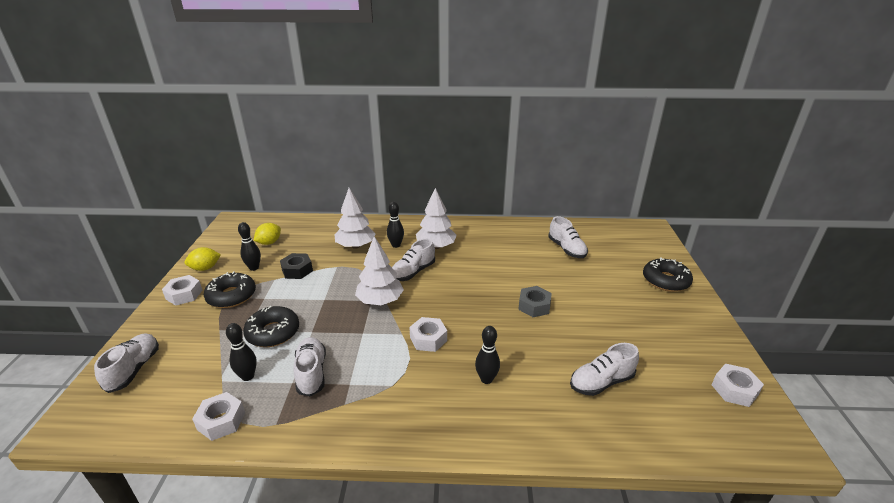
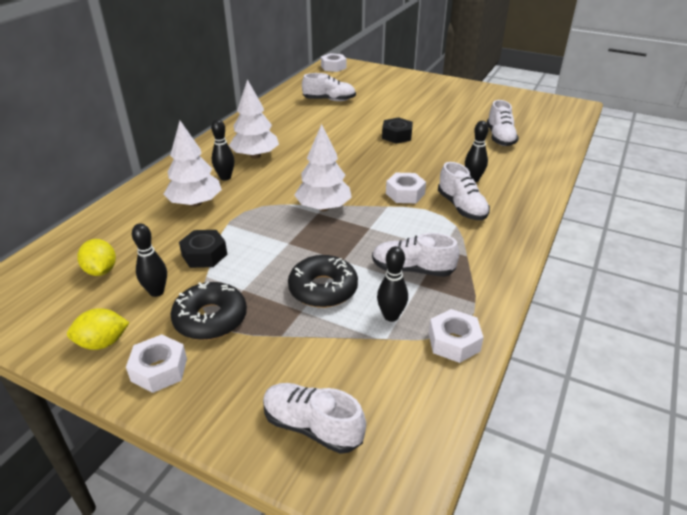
camera: 65 degrees left, 5 degrees up
yellow lemon [185,247,221,271] -> yellow lemon turned 75 degrees clockwise [67,308,130,350]
white shoe [392,239,435,281] -> white shoe moved to [438,162,490,220]
grey nut [518,286,552,317] -> black nut [382,118,413,144]
black donut [643,257,693,292] -> none
white nut [712,364,764,407] -> white nut moved to [321,53,346,72]

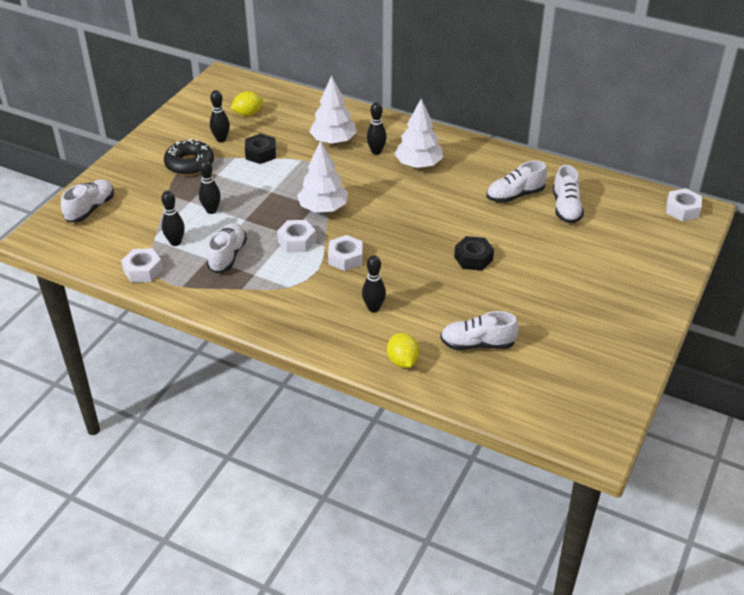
camera: 90 degrees right, 5 degrees up
yellow lemon [67,308,130,350] -> yellow lemon moved to [387,333,419,368]
white nut [126,334,187,393] -> white nut moved to [277,220,316,252]
black donut [288,255,358,308] -> black bowling pin [199,160,221,214]
white shoe [438,162,490,220] -> white shoe moved to [486,161,547,203]

